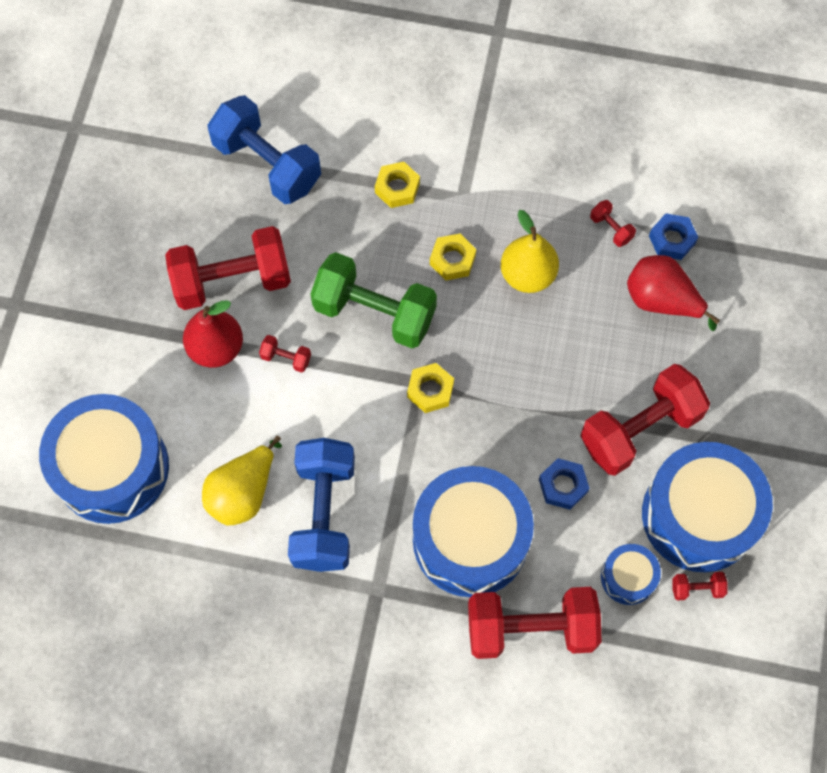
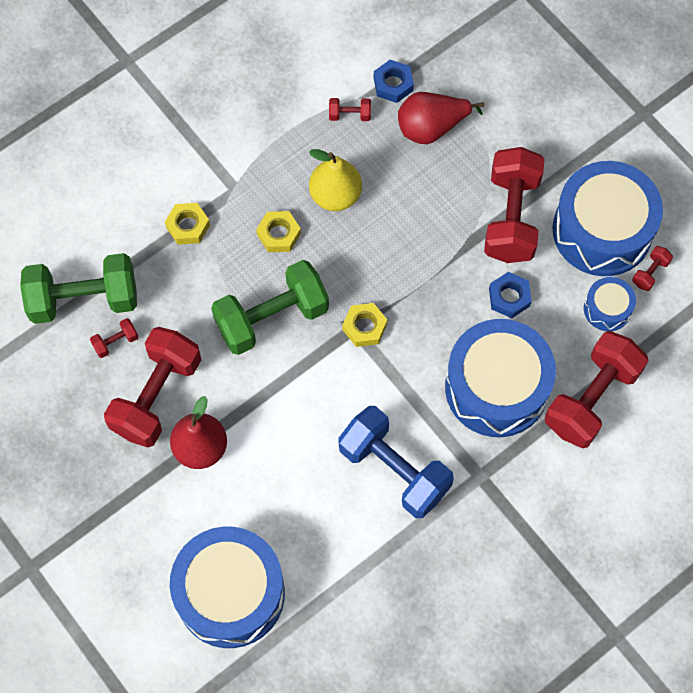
camera: 50 degrees left, 0 degrees up
yellow pear [202,436,282,525] -> none
blue dumbbell [208,95,321,204] -> green dumbbell [20,253,137,324]
red dumbbell [259,335,311,373] -> red dumbbell moved to [90,318,138,358]

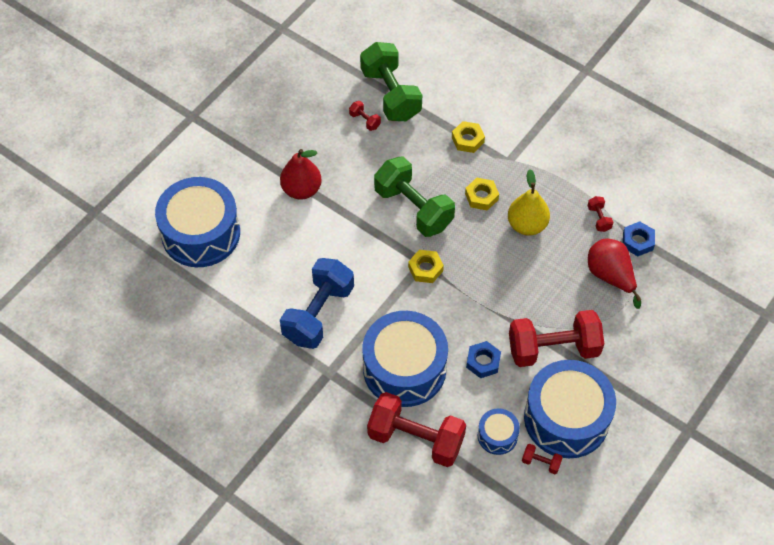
camera: 75 degrees right, 10 degrees down
red dumbbell [104,327,201,447] -> none

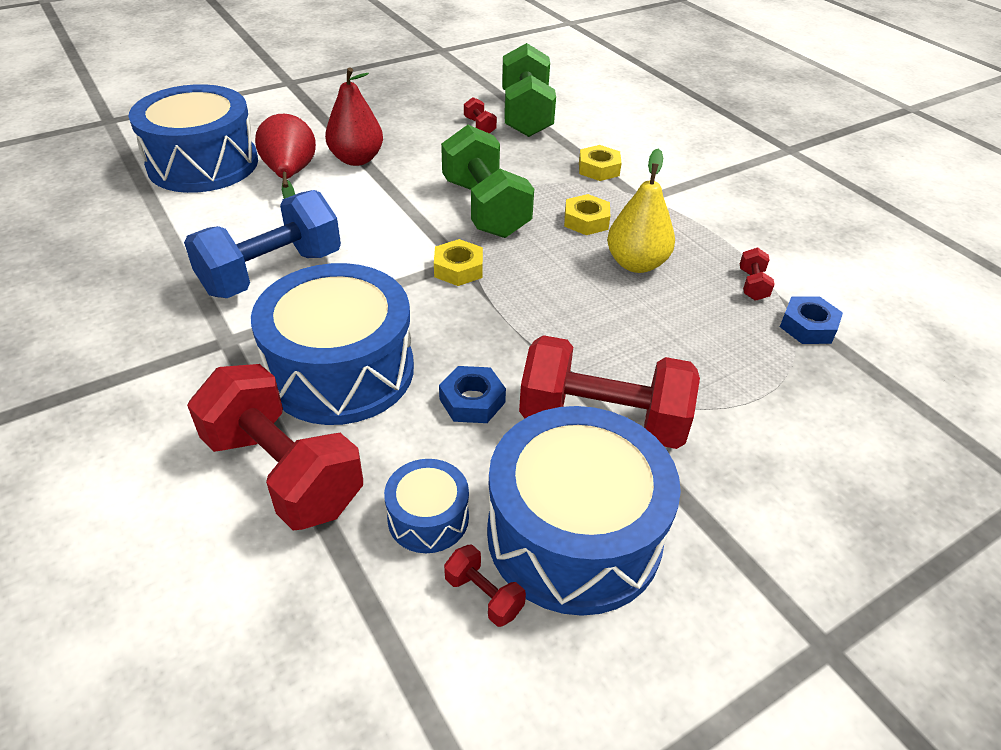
camera: 20 degrees right, 15 degrees down
red pear [588,239,642,309] -> red pear moved to [255,114,316,199]

